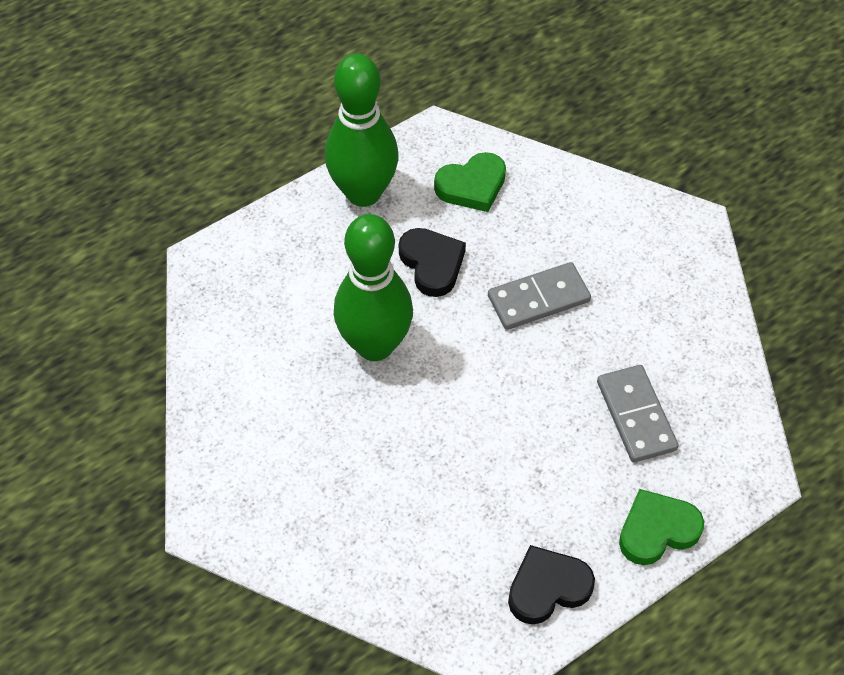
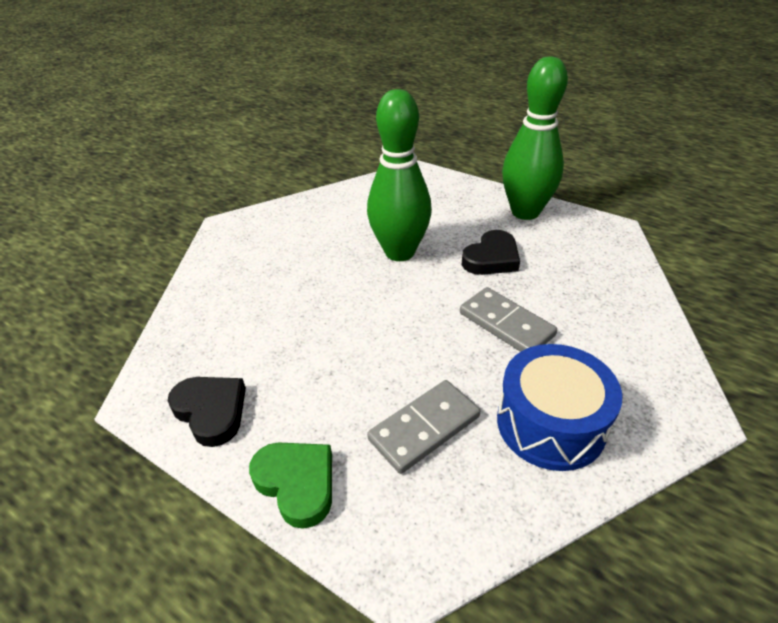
camera: 70 degrees right, 15 degrees down
green heart [434,152,506,212] -> none
none -> blue drum [497,344,622,471]

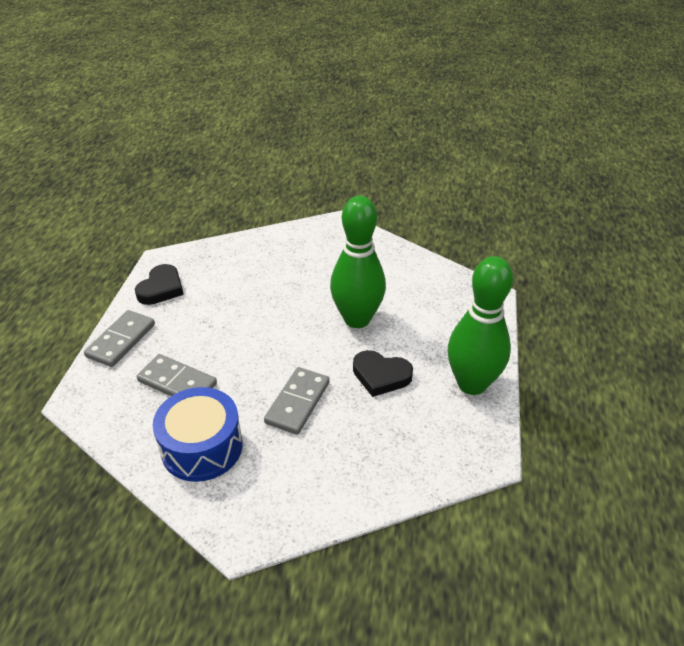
camera: 65 degrees right, 0 degrees up
green heart [249,442,332,529] -> grey domino [84,310,155,367]

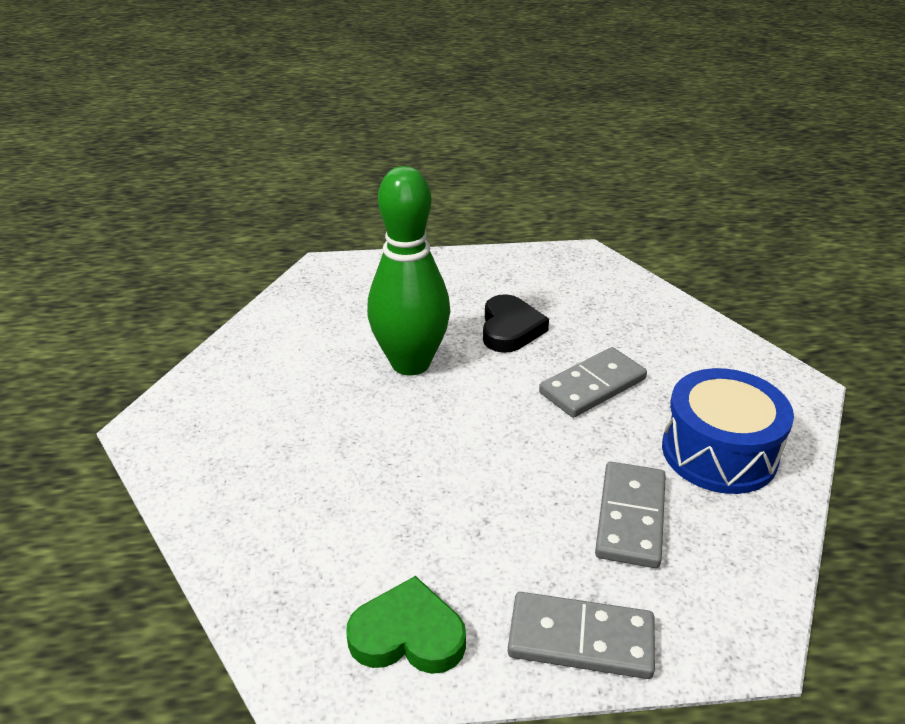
camera: 105 degrees left, 5 degrees down
black heart [135,264,184,305] -> green heart [346,576,466,674]
grey domino [264,367,330,435] -> grey domino turned 45 degrees counterclockwise [539,347,647,418]
green bowling pin [448,256,513,395] -> none

